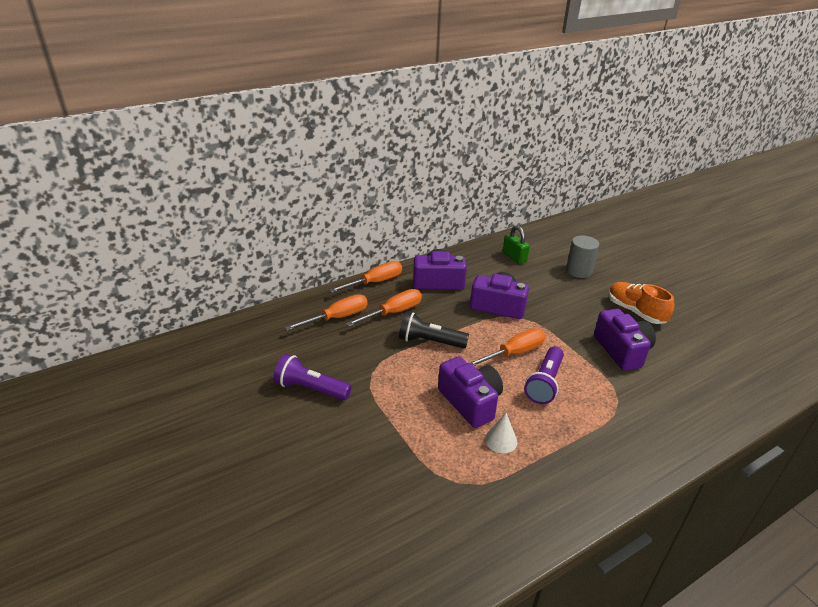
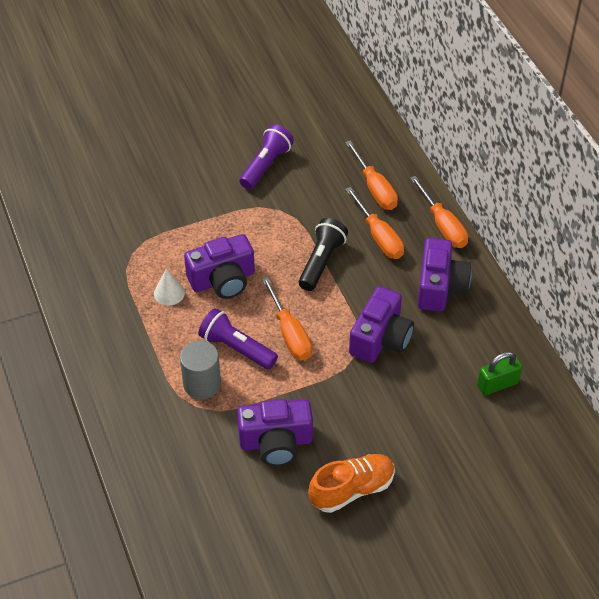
camera: 100 degrees right, 15 degrees up
grey cylinder [566,235,599,278] -> grey cylinder moved to [180,341,221,399]

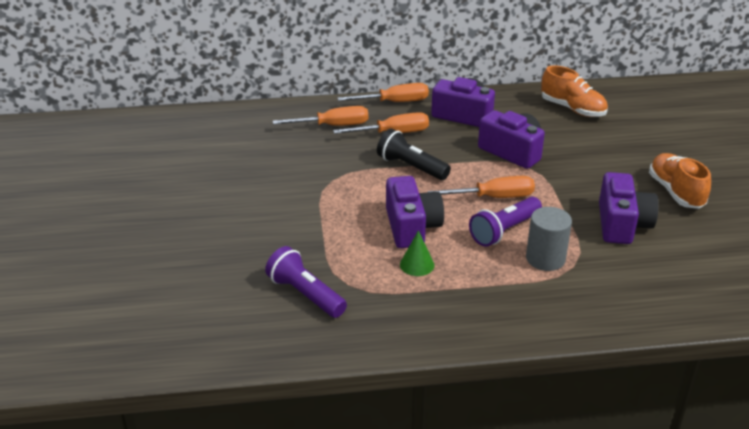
camera: 75 degrees left, 15 degrees down
white cone [154,269,185,306] -> green cone [400,230,434,276]
purple flashlight [239,124,294,189] -> purple flashlight moved to [265,246,347,318]
green padlock [477,351,522,395] -> orange shoe [541,65,608,117]

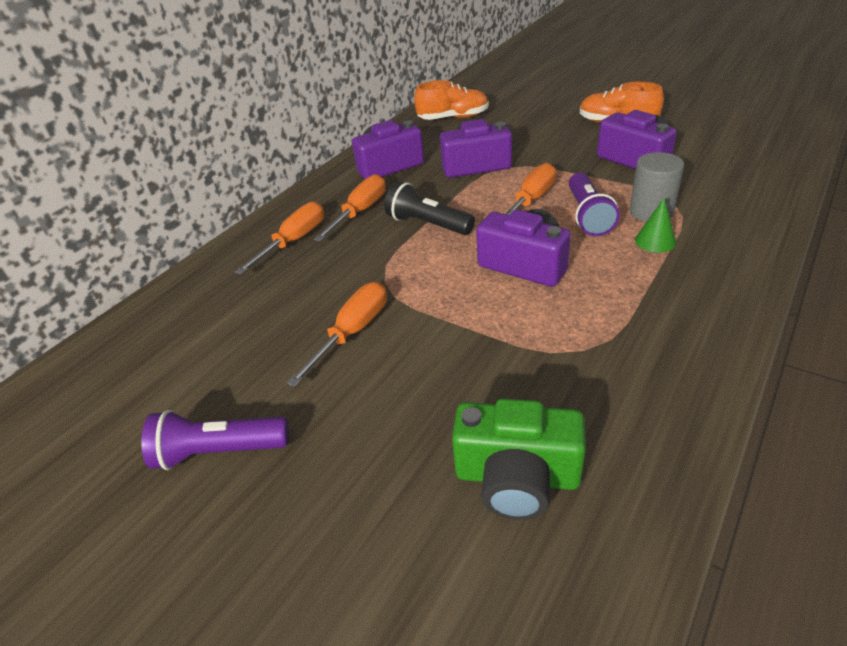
camera: 45 degrees left, 5 degrees up
purple flashlight [265,246,347,318] -> purple flashlight moved to [141,410,289,470]
orange screwdriver [338,83,429,102] -> orange screwdriver moved to [286,282,387,387]
black flashlight [377,129,451,180] -> black flashlight turned 45 degrees clockwise [384,181,475,235]
green cone [400,230,434,276] -> green cone moved to [635,198,676,253]
none -> green camera [452,399,586,520]

